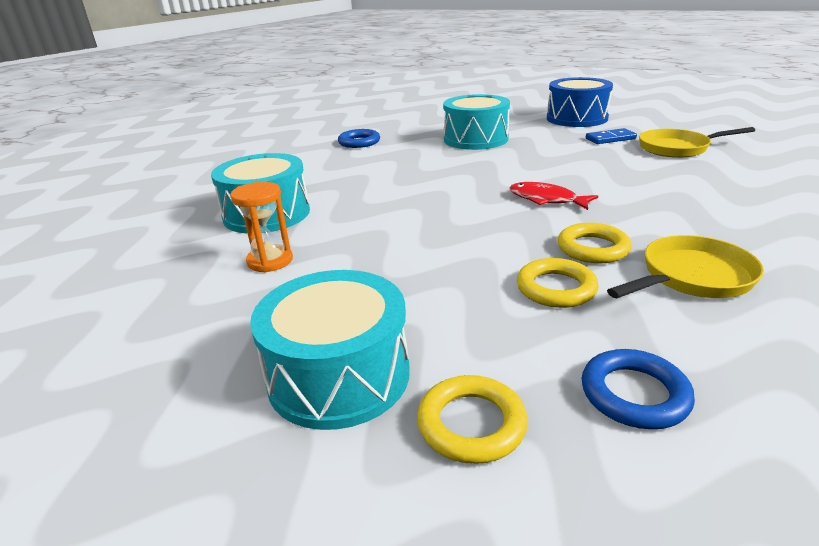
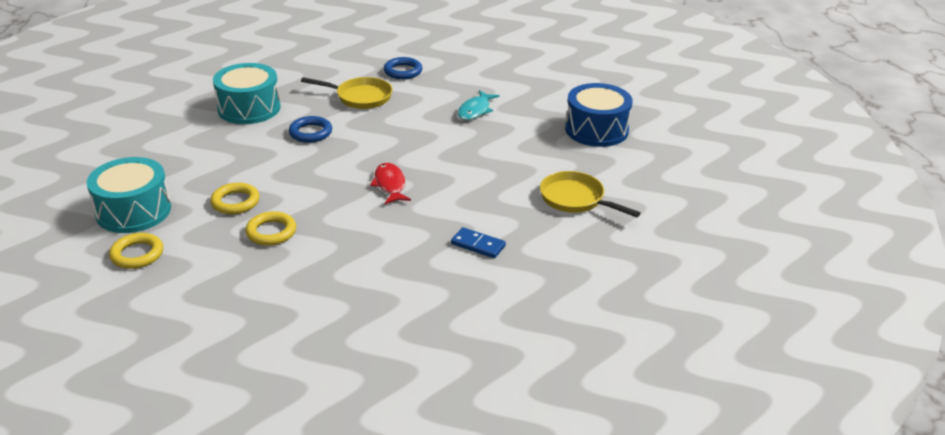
camera: 40 degrees right, 5 degrees up
orange hourglass [230,182,293,272] -> none
turquoise drum [443,94,510,150] -> turquoise fish [458,90,499,120]
yellow ring [558,223,632,263] -> yellow ring moved to [210,183,260,214]
blue ring [582,349,695,429] -> blue ring moved to [289,116,332,143]
blue domino [586,128,637,144] -> blue domino moved to [451,227,506,258]
yellow pan [607,235,764,298] -> yellow pan moved to [301,77,392,109]

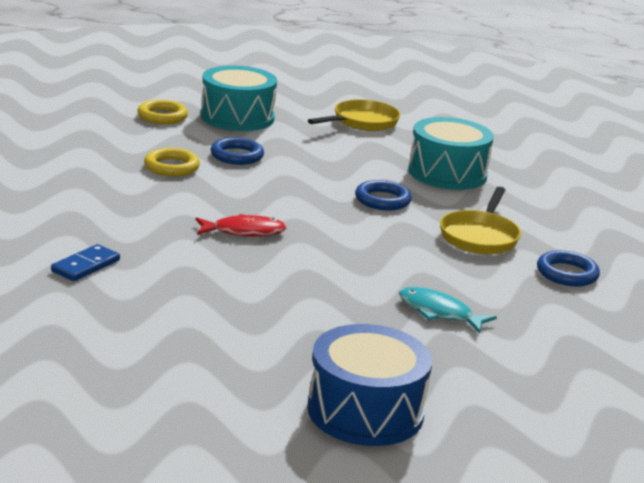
camera: 95 degrees right, 10 degrees down
yellow ring [210,183,260,214] -> blue ring [211,137,264,165]
yellow pan [540,171,641,217] -> yellow pan moved to [308,99,400,131]

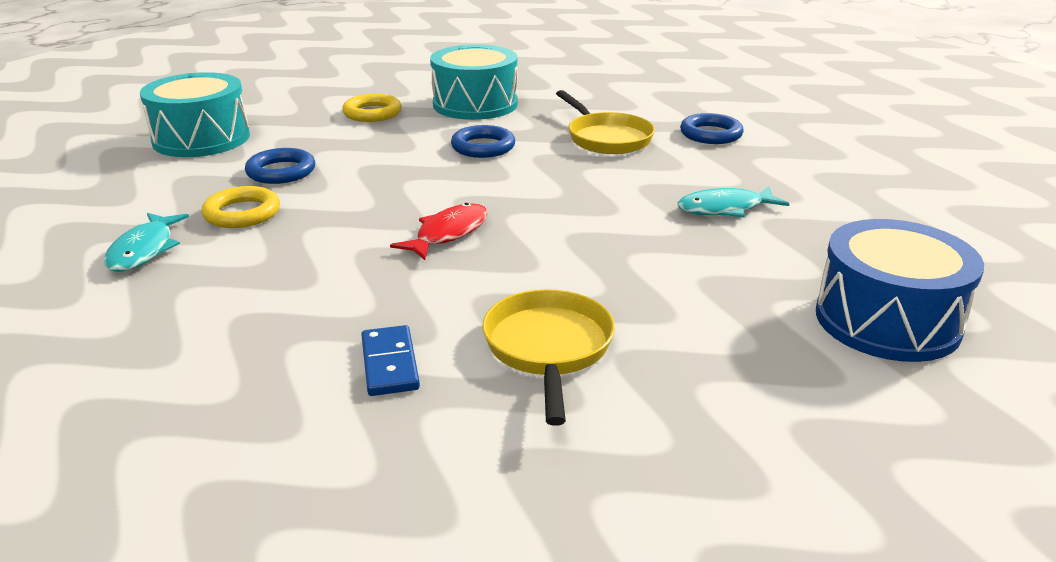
camera: 45 degrees left, 5 degrees up
yellow ring [137,100,188,124] -> yellow ring moved to [342,94,402,122]
yellow pan [308,99,400,131] -> yellow pan moved to [482,289,615,426]
none -> turquoise fish [104,213,189,272]

